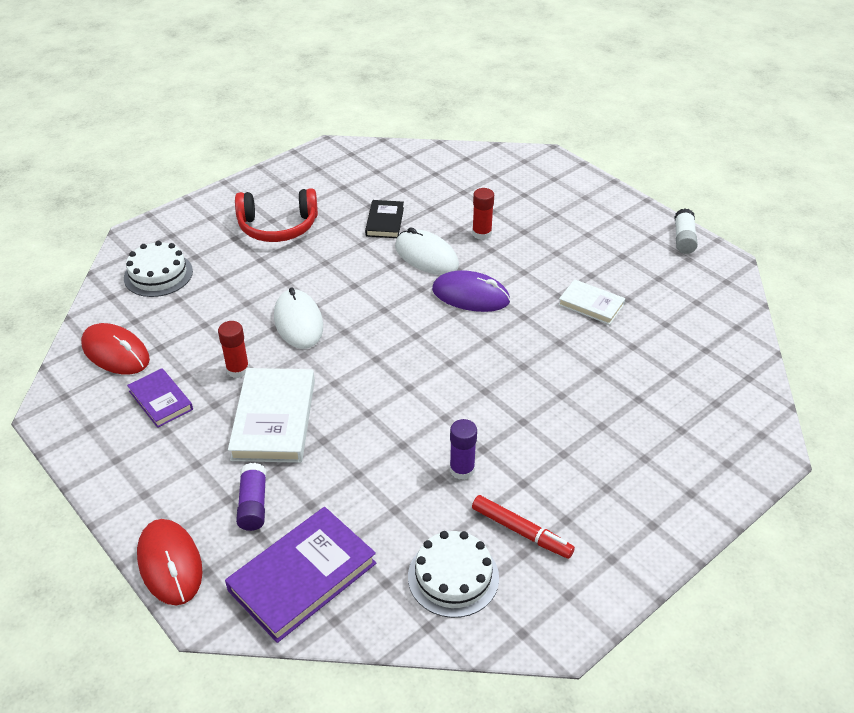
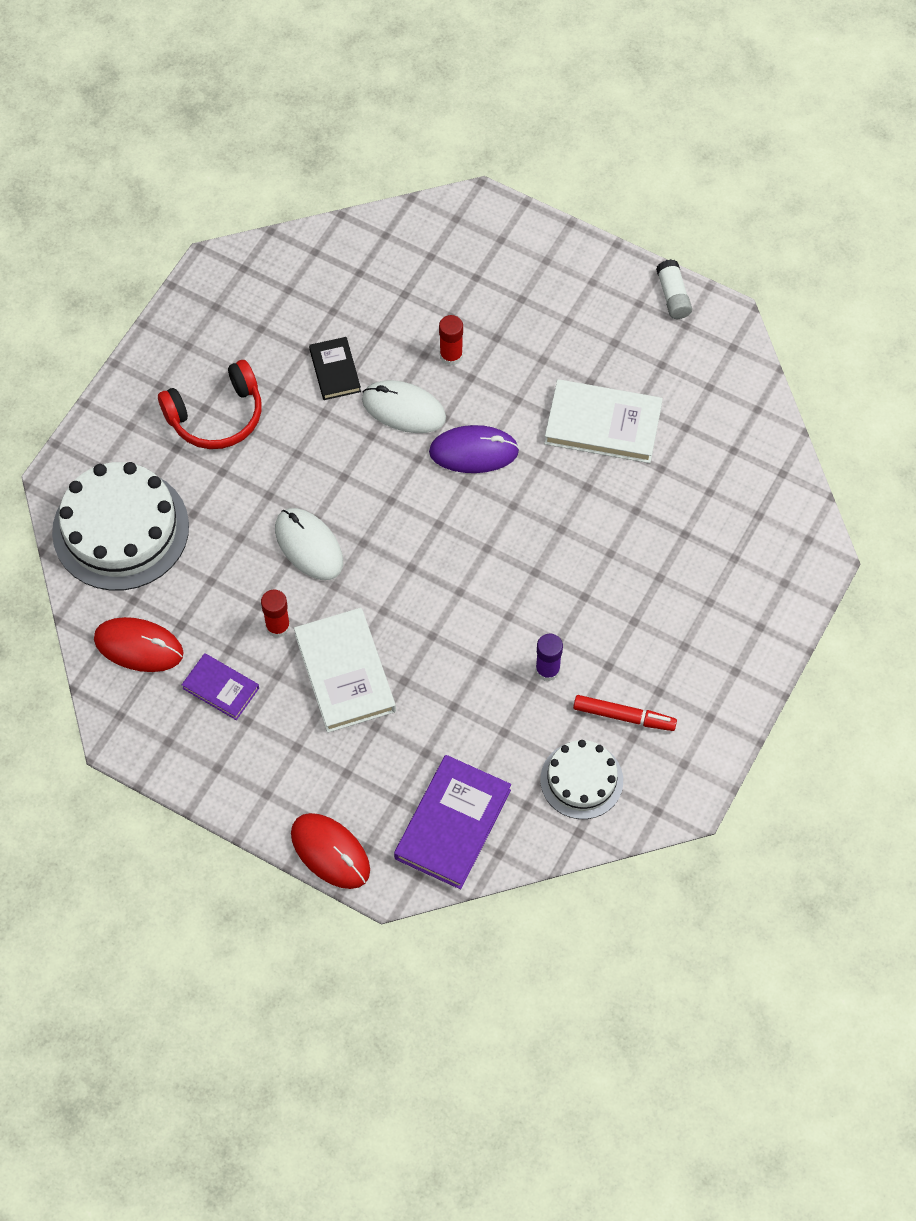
camera: 20 degrees left, 20 degrees up
white cake [124,241,193,297] -> white cake [52,462,189,591], size x1.73
purple glue stick [236,463,266,531] -> none
white book [558,279,625,325] -> white book [544,379,663,463], size x1.73

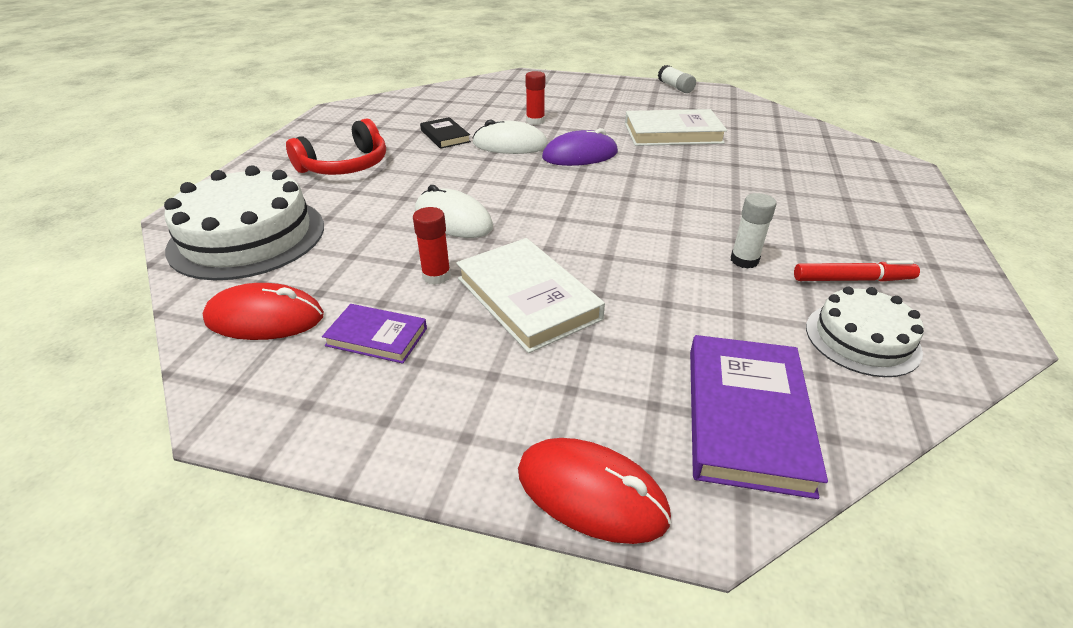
camera: 15 degrees left, 25 degrees down
purple glue stick [536,634,563,681] -> white glue stick [730,193,776,269]

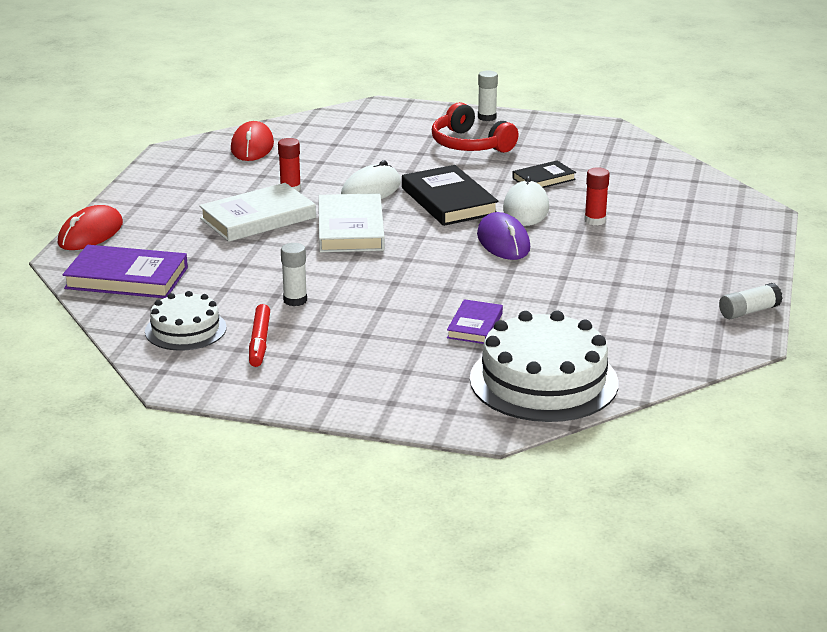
camera: 90 degrees right, 10 degrees down
white cake [164,166,324,280] -> white cake moved to [470,311,618,422]
purple book [322,304,427,364] -> purple book moved to [447,299,503,344]
white book [625,109,727,146] -> white book moved to [319,193,385,252]
none -> black book [402,165,499,226]
none -> white glue stick [478,71,498,121]

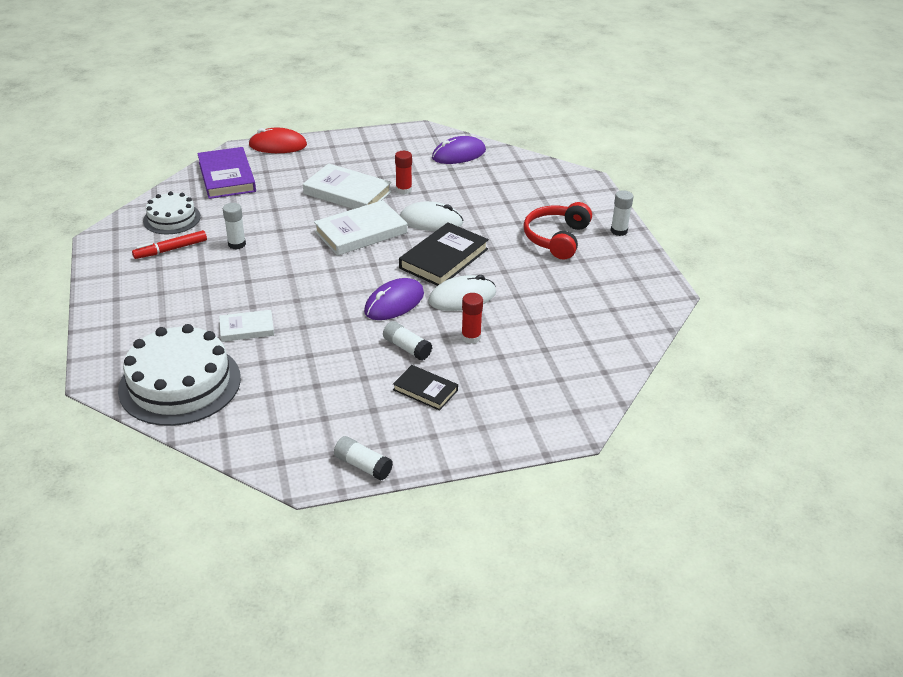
camera: 60 degrees right, 10 degrees up
red mouse [231,121,274,161] -> purple mouse [432,136,486,164]
purple book [447,299,503,344] -> white book [219,310,274,342]
black book [512,161,576,188] -> black book moved to [393,365,458,411]
none -> white glue stick [383,321,432,361]

